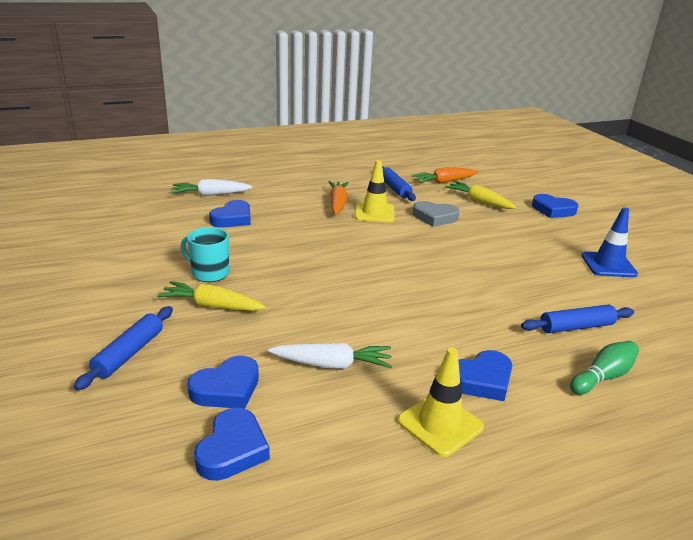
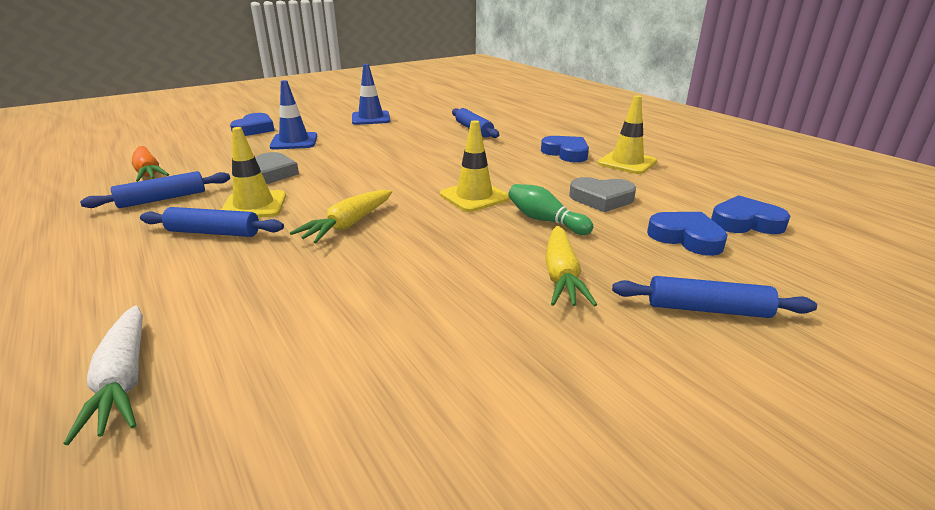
camera: 100 degrees left, 0 degrees up
turquoise mug [181,227,229,282] -> none
blue heart [209,200,251,228] -> none
white carrot [268,343,392,369] -> grey heart [569,177,636,212]
orange carrot [329,181,349,215] -> blue rolling pin [140,207,284,237]
yellow carrot [445,181,516,209] -> yellow carrot moved to [290,190,392,243]
green bowling pin [570,341,639,395] -> green bowling pin moved to [508,184,593,235]
none -> blue traffic cone [270,80,317,150]
none -> yellow traffic cone [440,120,510,212]

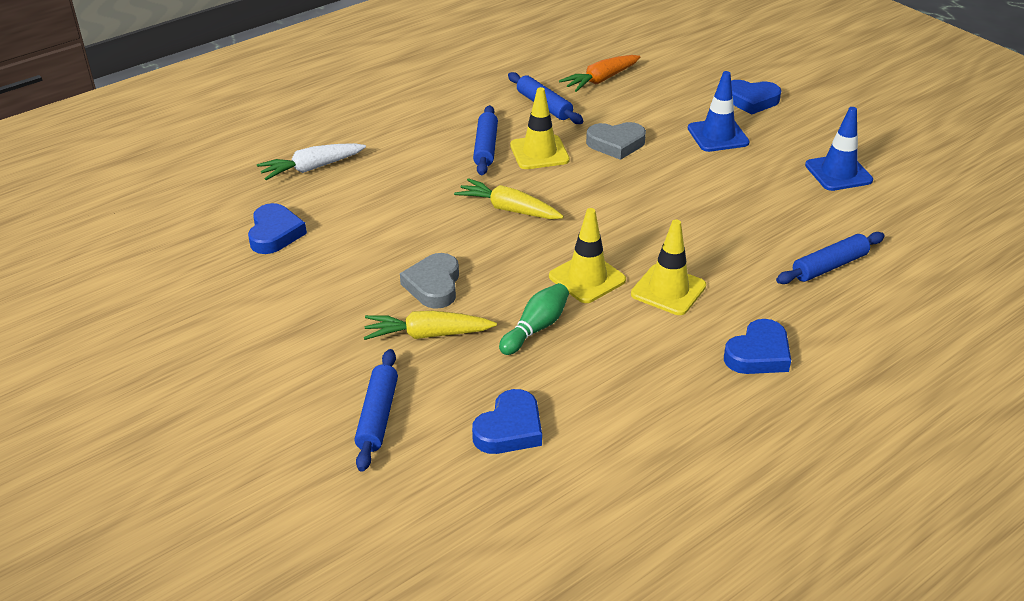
camera: 85 degrees right, 10 degrees up
grey heart [569,177,636,212] -> grey heart moved to [400,253,459,309]
yellow traffic cone [598,95,657,174] -> yellow traffic cone moved to [631,219,706,315]
blue heart [711,195,791,234] -> blue heart moved to [248,203,307,254]

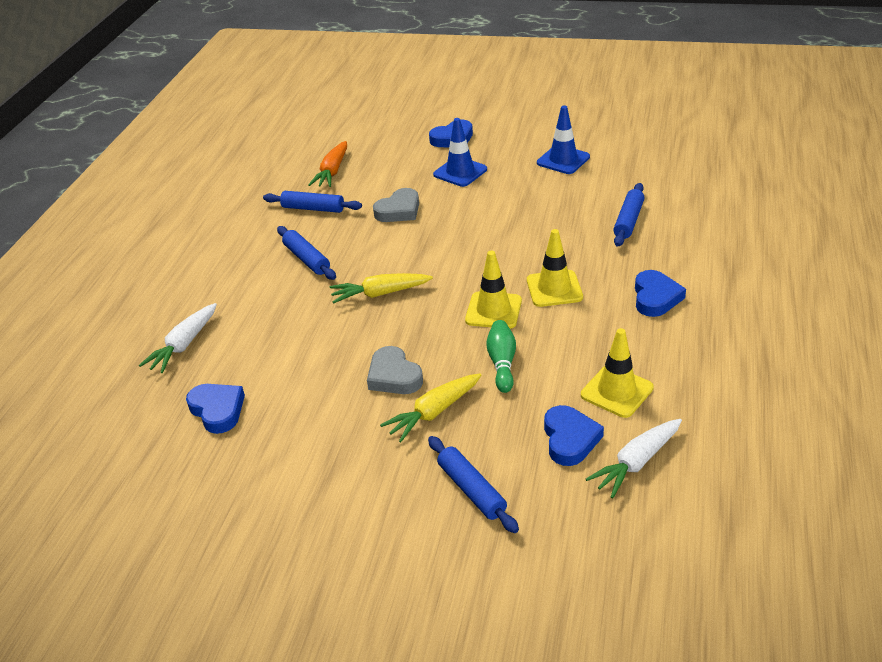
camera: 35 degrees left, 0 degrees up
yellow traffic cone [510,87,570,169] -> yellow traffic cone moved to [581,328,654,418]
none -> white carrot [586,419,682,498]

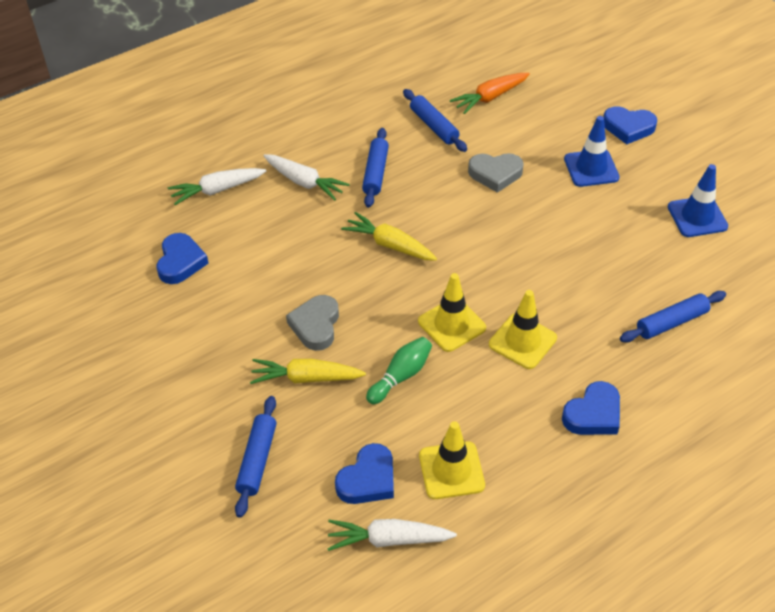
camera: 40 degrees right, 10 degrees up
none -> white carrot [263,154,350,201]

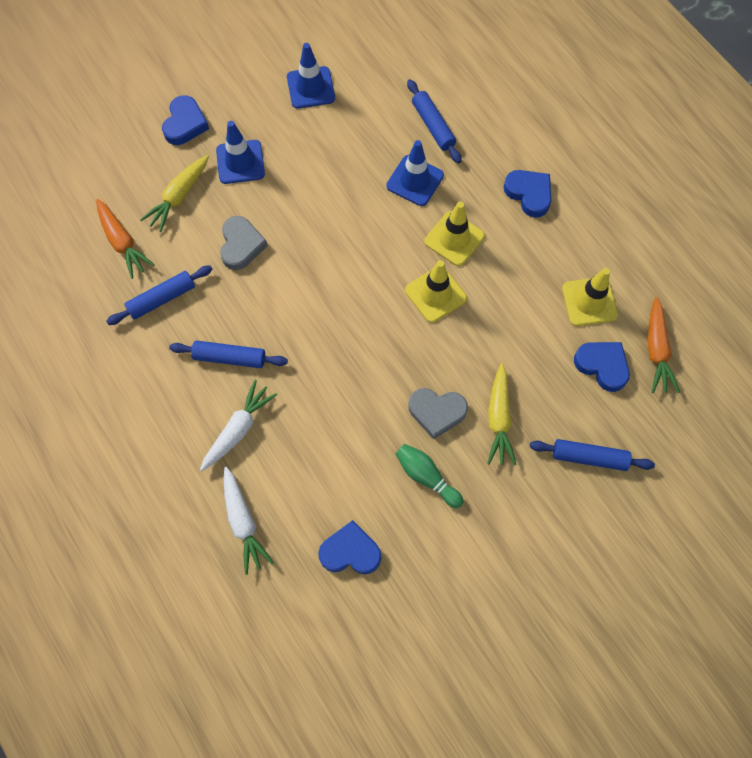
camera: 90 degrees left, 20 degrees up
white carrot [327,519,457,551] -> orange carrot [648,297,680,393]
yellow carrot [341,212,437,261] -> yellow carrot moved to [140,155,209,232]
green bowling pin [366,337,432,404] -> green bowling pin moved to [395,444,463,508]
none -> blue traffic cone [386,140,444,206]

